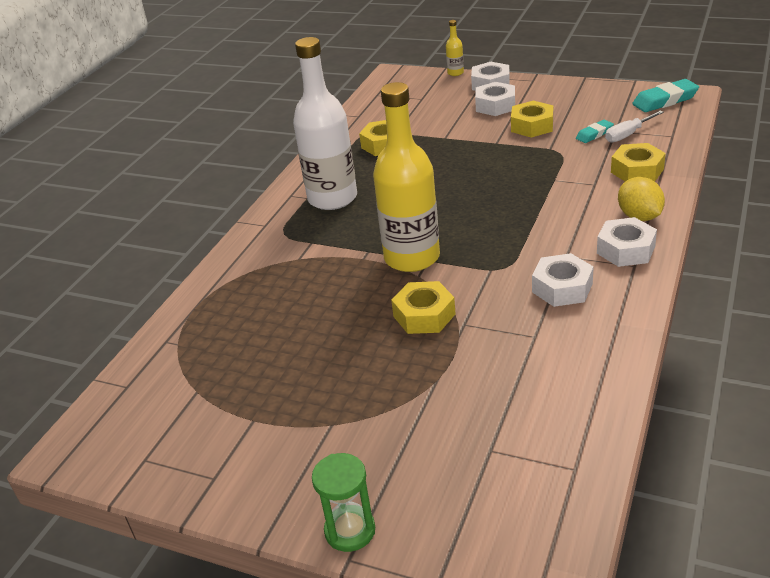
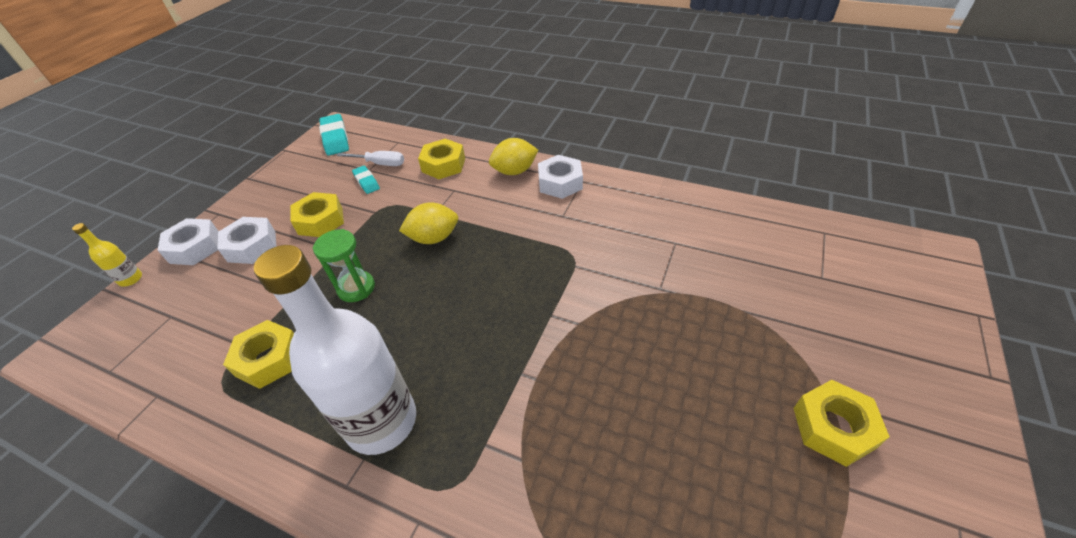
camera: 90 degrees left, 10 degrees up
green hourglass [312,453,375,552] -> green hourglass moved to [313,229,375,302]
yellow bottle [373,82,440,272] -> none
yellow nut [391,281,456,334] -> yellow nut moved to [794,380,890,467]
white nut [532,253,594,307] -> none
white screwdriver [605,110,664,142] -> white screwdriver turned 45 degrees counterclockwise [336,151,404,166]
none -> yellow lemon [399,203,458,244]

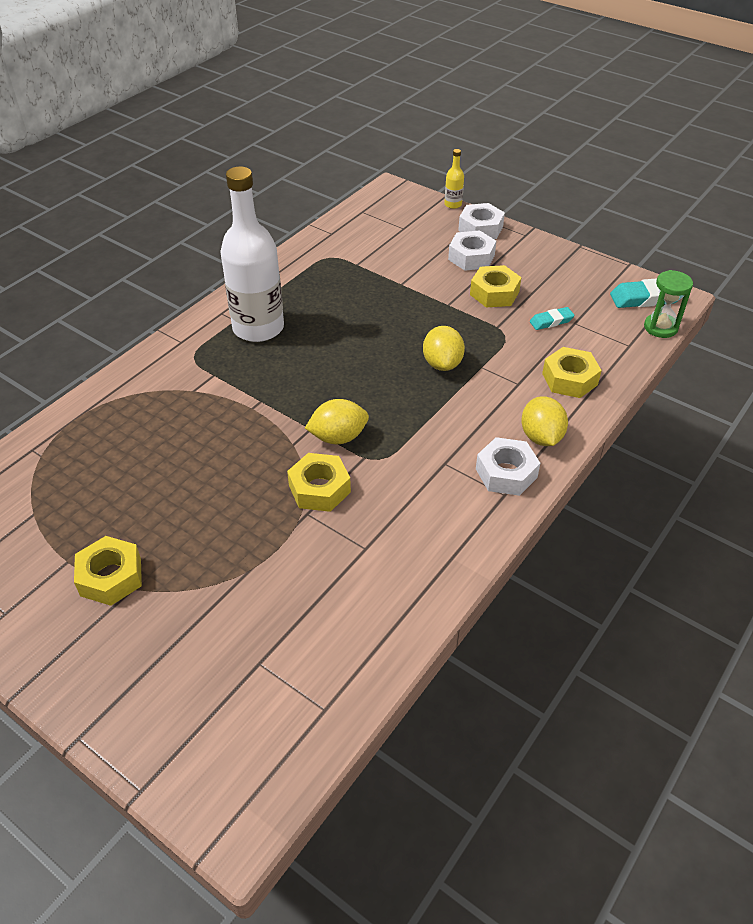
camera: 100 degrees right, 0 degrees up
yellow nut [223,320,294,389] -> yellow nut moved to [287,453,351,512]
green hourglass [313,229,375,302] -> green hourglass moved to [644,270,693,338]
white screwdriver [336,151,404,166] -> none
none -> yellow lemon [305,399,369,444]

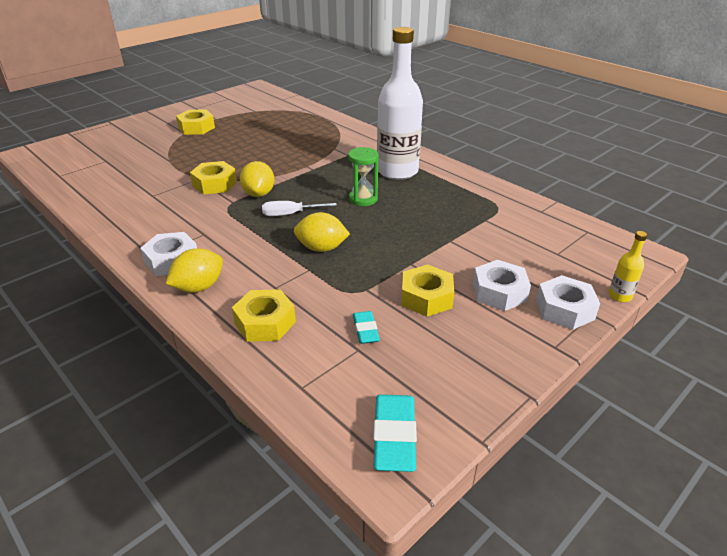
camera: 100 degrees right, 10 degrees down
yellow lemon [521,396,568,446] -> yellow lemon turned 45 degrees counterclockwise [166,248,223,293]
green hourglass [644,270,693,338] -> green hourglass moved to [348,147,379,206]
none -> white screwdriver [262,201,337,216]

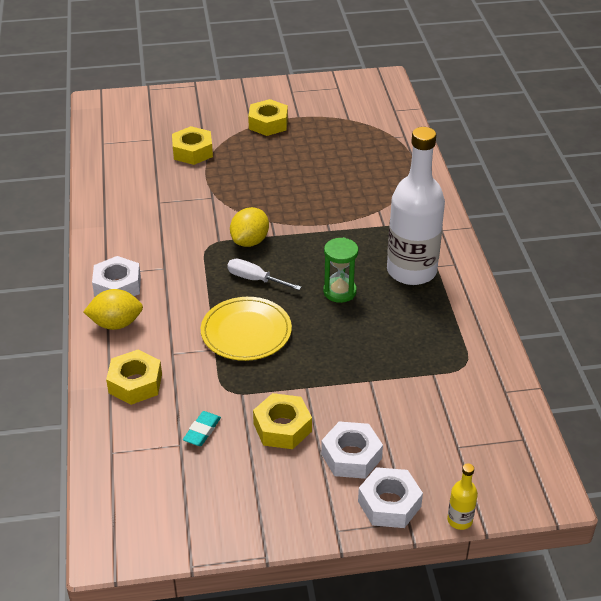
camera: 35 degrees right, 5 degrees up
yellow nut [190,161,237,194] -> yellow nut moved to [172,126,213,165]
yellow lemon [294,212,350,252] -> yellow plate [201,297,292,361]
turquoise eraser [373,394,417,472] -> none

